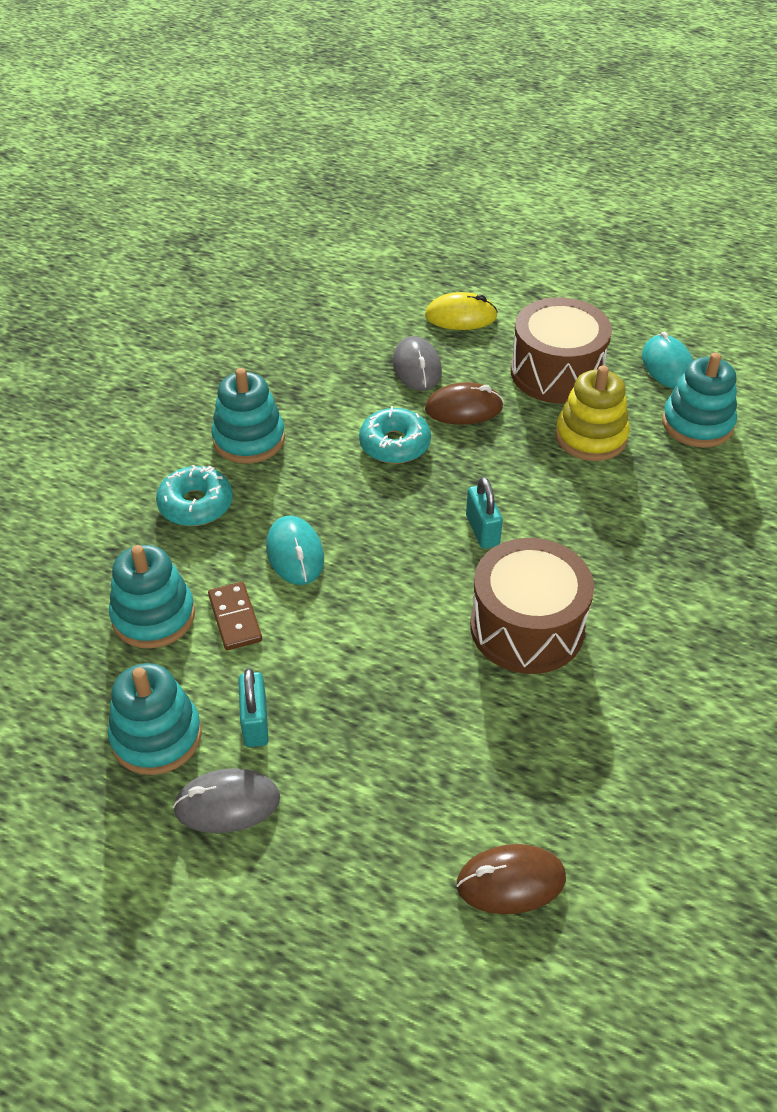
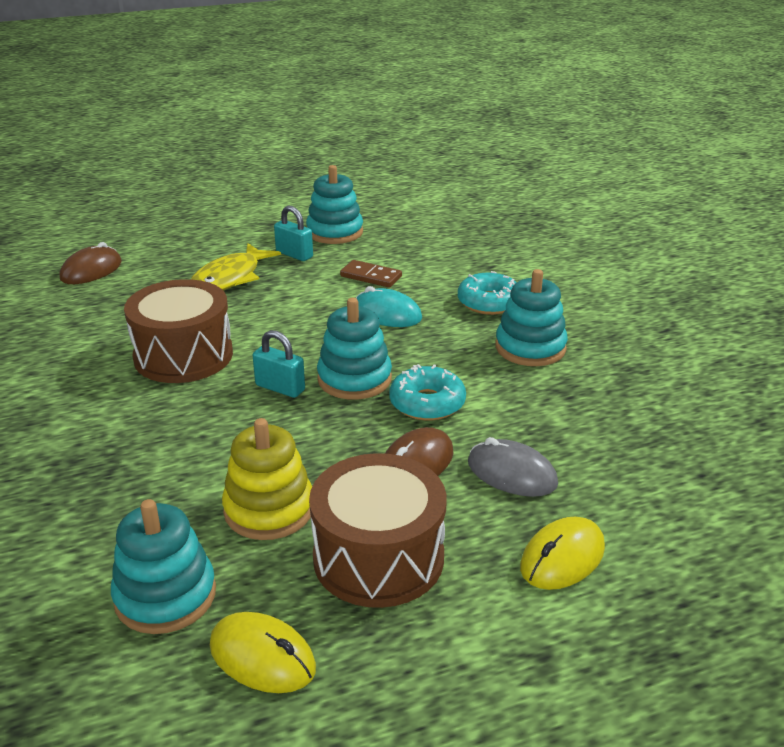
camera: 135 degrees right, 15 degrees down
turquoise stacking toy [109,545,195,648] -> turquoise stacking toy moved to [317,298,392,400]
grey mouse [173,768,280,833] -> none
turquoise mouse [642,332,693,389] -> yellow mouse [210,612,316,693]
none -> yellow fish [191,243,281,291]

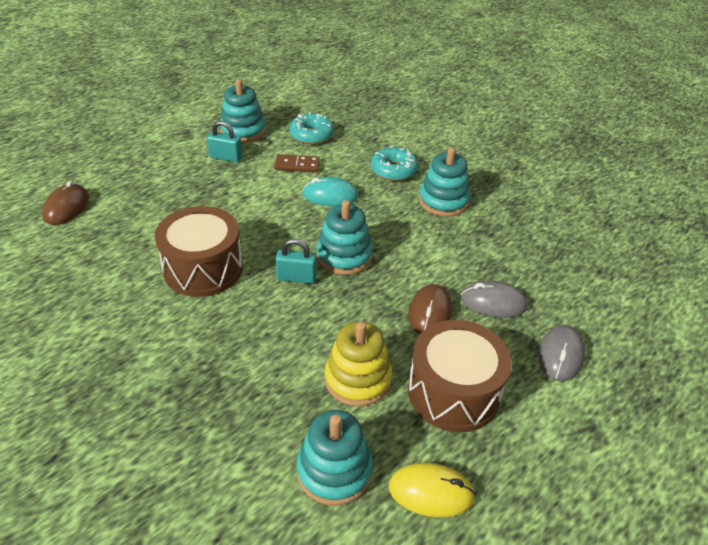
camera: 25 degrees left, 10 degrees up
yellow fish [191,243,281,291] -> none
turquoise donut [389,364,466,421] -> turquoise donut moved to [289,112,334,144]
yellow mouse [520,517,605,590] -> grey mouse [538,325,586,382]

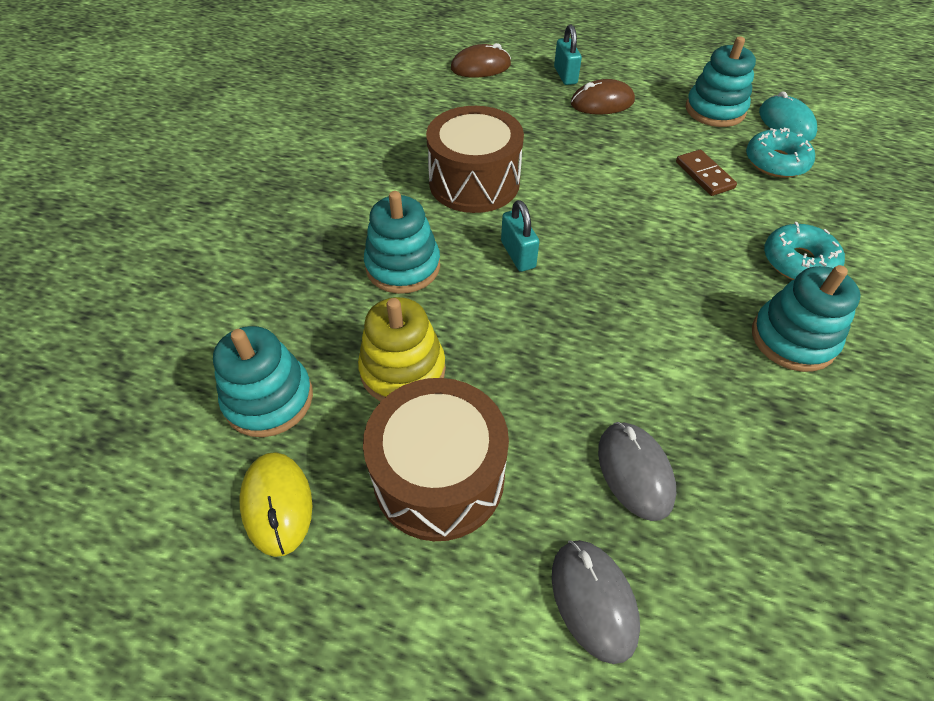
camera: 65 degrees right, 10 degrees up
turquoise padlock [207,121,242,163] -> turquoise padlock moved to [554,25,582,85]
turquoise mouse [302,177,359,206] -> turquoise mouse moved to [759,91,817,141]
turquoise stacking toy [317,200,373,275] -> turquoise stacking toy moved to [364,191,440,294]
brown mouse [409,284,452,334] -> brown mouse moved to [571,79,635,115]
grey mouse [538,325,586,382] -> grey mouse turned 75 degrees clockwise [552,540,640,664]

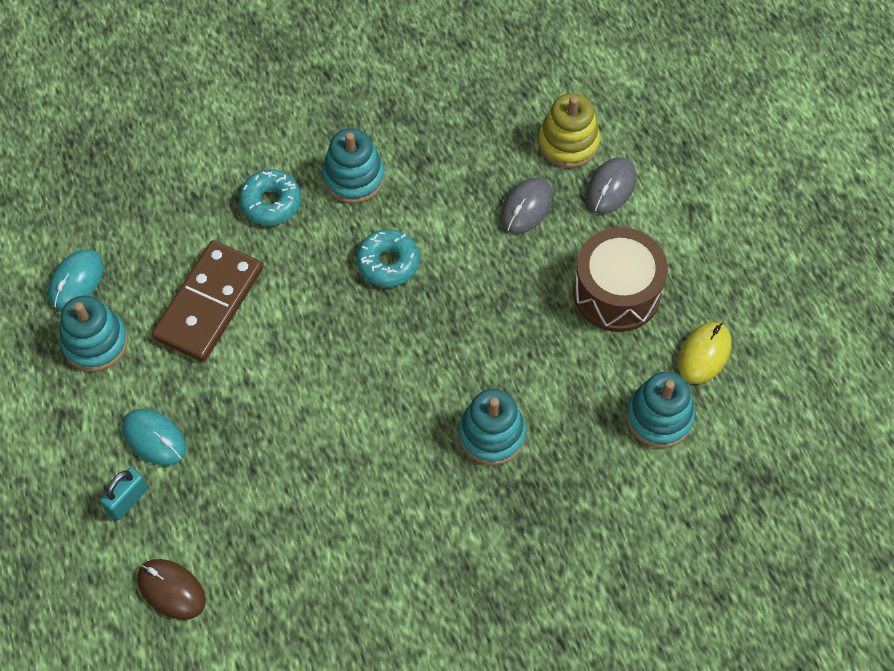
camera: 130 degrees left, 10 degrees up
yellow stacking toy [358,297,446,401] -> yellow stacking toy moved to [538,93,600,168]
brown drum [426,106,524,213] -> none
turquoise padlock [501,200,539,272] -> none
brown mouse [571,79,635,115] -> turquoise mouse [122,409,186,466]
brown domino [676,150,737,196] -> brown domino [152,241,263,362], size x2.04
turquoise donut [746,128,815,178] -> turquoise donut moved to [356,229,420,287]

